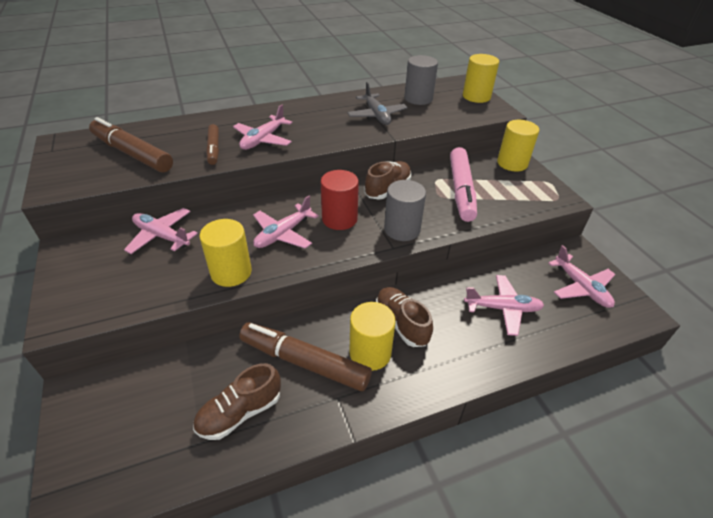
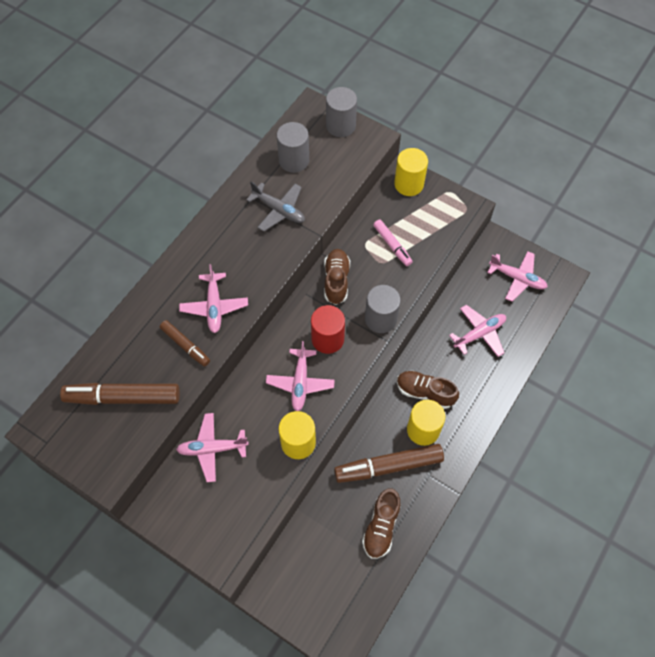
camera: 35 degrees left, 20 degrees up
pink marker [450,147,477,222] -> pink marker [373,220,412,266], size x0.57
yellow cylinder [463,54,499,103] -> grey cylinder [326,87,357,137]

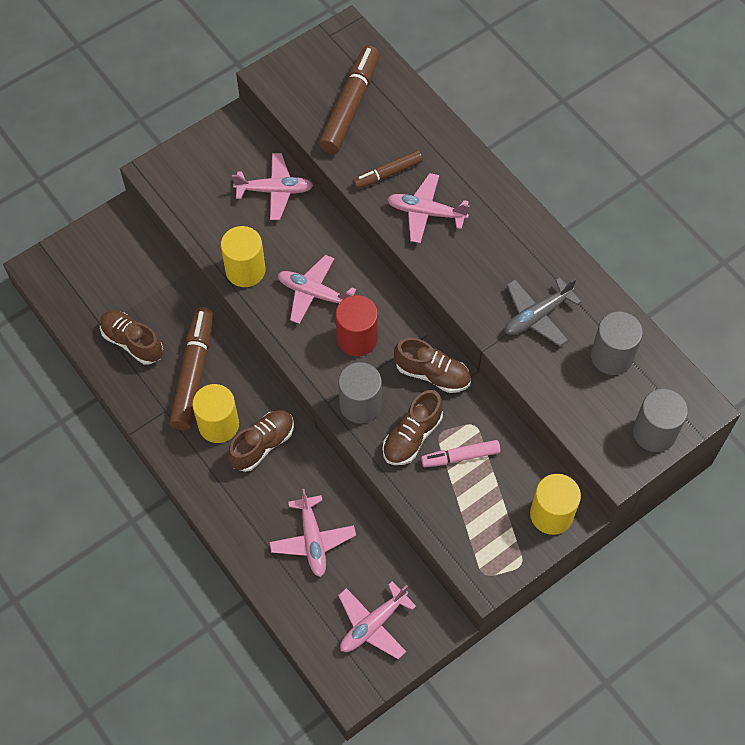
camera: 110 degrees right, 0 degrees up
pink plane [176,413,249,482] -> pink plane turned 75 degrees clockwise [232,153,313,220]
none -> brown shoe [383,390,443,465]

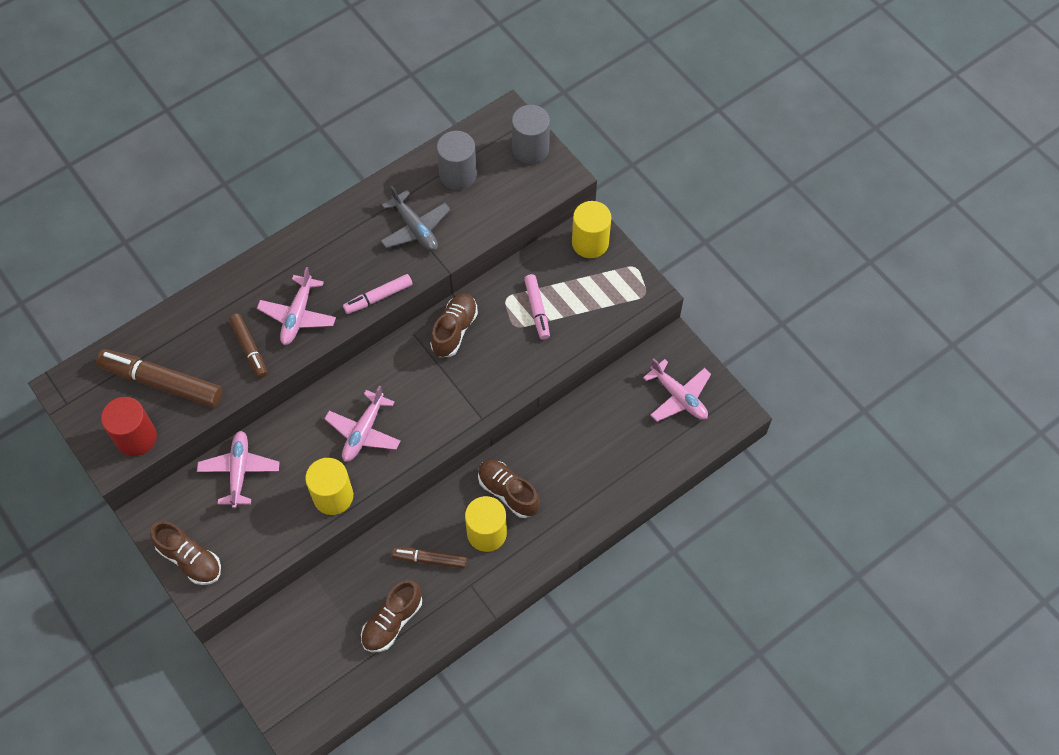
camera: 90 degrees left, 0 degrees up
brown marker [169,307,213,430] -> brown marker [392,547,467,568], size x0.57
pink plane [269,489,356,577] -> none
red cylinder [336,295,378,357] -> red cylinder moved to [101,397,157,456]
grey cylinder [338,362,382,424] -> none
brown shoe [383,390,443,465] -> brown shoe moved to [150,521,221,585]
none -> pink marker [343,274,412,314]

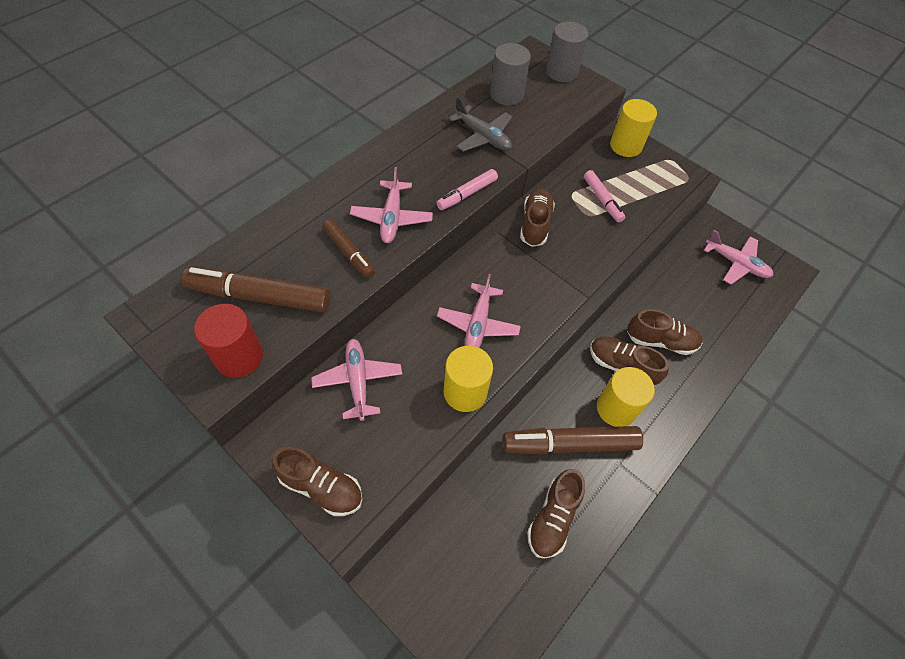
camera: 15 degrees left, 5 degrees down
brown marker [392,547,467,568] -> brown marker [503,426,643,455], size x1.74
none -> brown shoe [627,309,703,355]

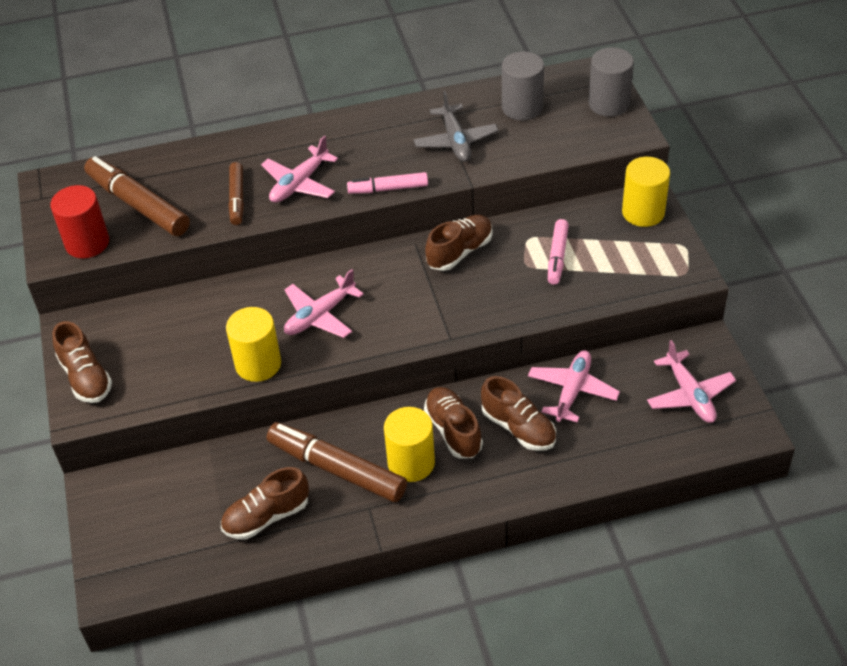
camera: 40 degrees right, 10 degrees down
pink plane [311,339,402,421] -> pink plane moved to [528,350,620,423]

